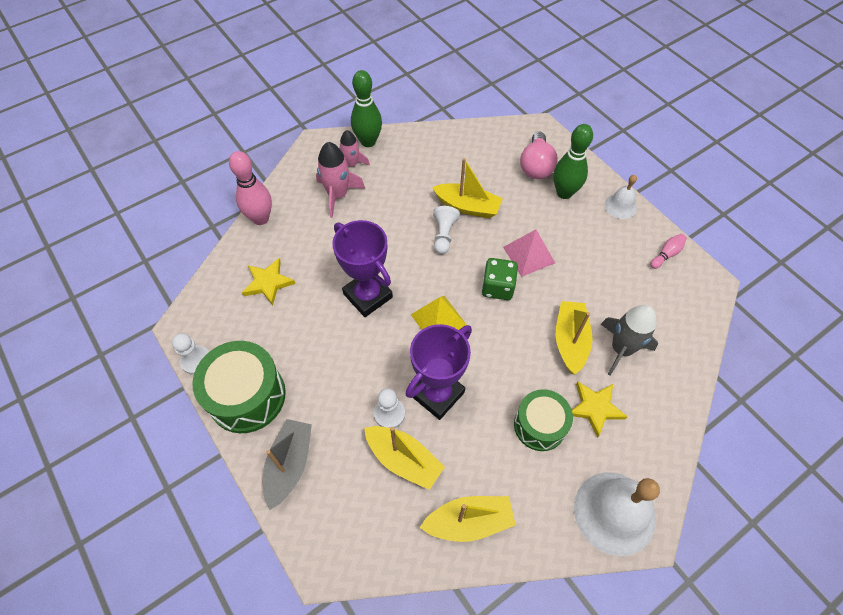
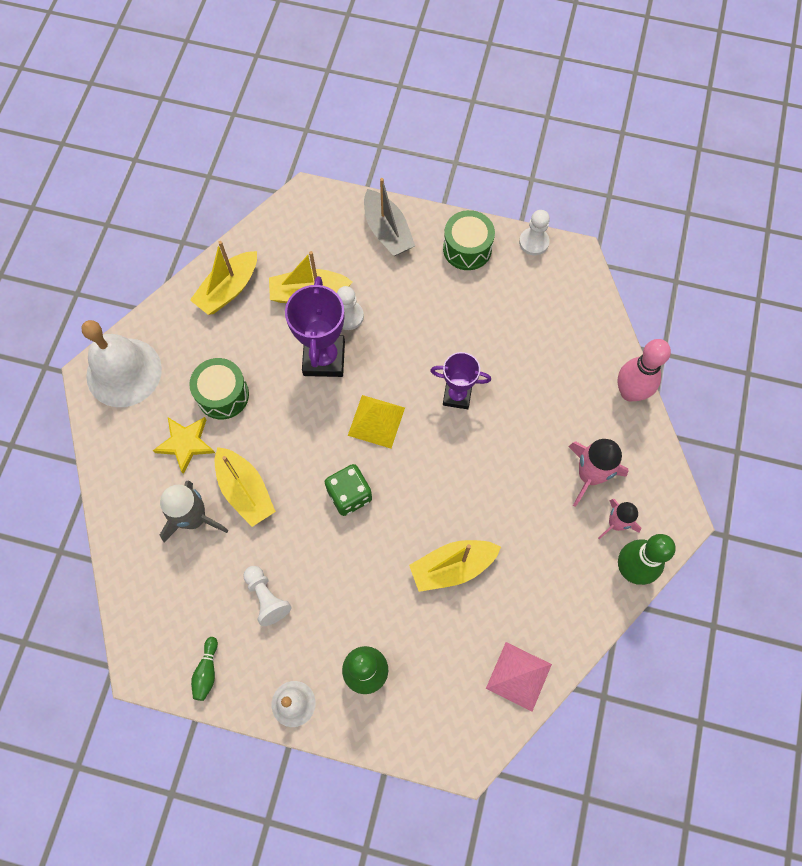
camera: 140 degrees right, 10 degrees up
green drum [192,341,286,433] -> green drum [443,210,495,270], size x0.66
yellow star [242,258,295,305] -> none
purple trophy [332,220,393,317] -> purple trophy [430,352,491,409], size x0.64
white pawn [433,206,460,254] -> white pawn moved to [243,566,292,626]
pink pyramid [503,229,555,277] -> pink pyramid moved to [486,642,552,712]
pink light bulb [520,132,558,179] -> none
pink bowling pin [650,234,687,269] -> green bowling pin [191,637,218,701]

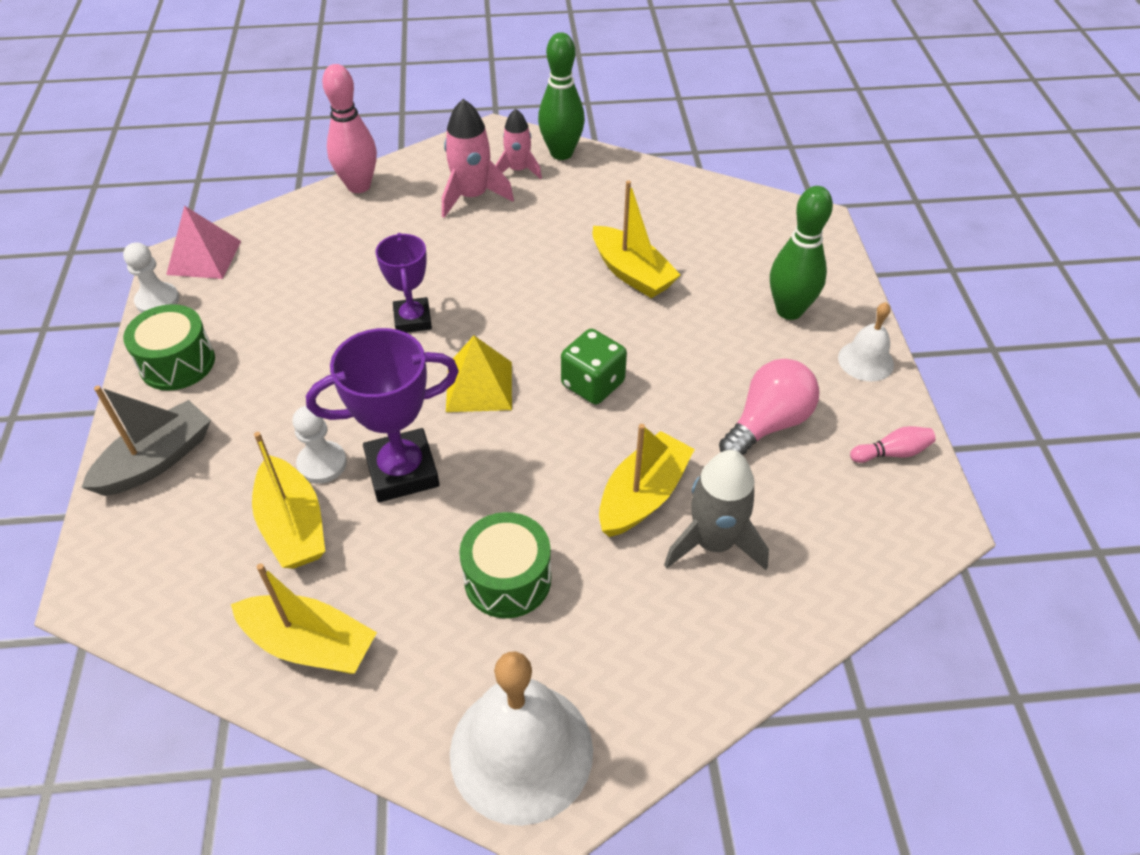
camera: 110 degrees left, 20 degrees down
yellow star [153,417,215,474] -> none
green bowling pin [191,637,218,701] -> pink bowling pin [850,426,936,463]
white pawn [243,566,292,626] -> pink light bulb [719,359,819,455]
pink pyramid [486,642,552,712] -> pink pyramid moved to [166,206,241,279]

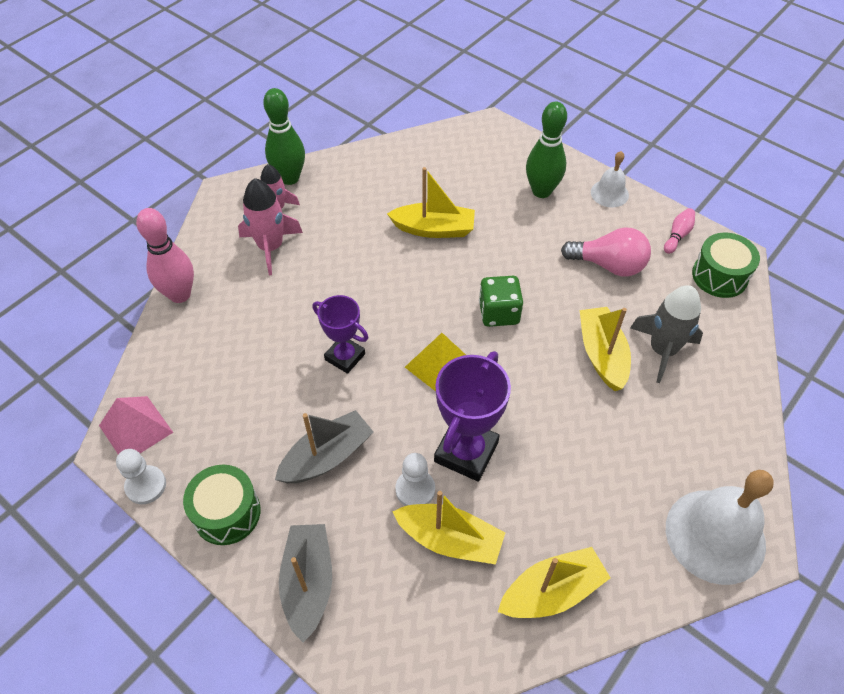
camera: 45 degrees left, 5 degrees up
green drum [459,512,551,618] -> green drum moved to [692,232,760,298]
pink light bulb [719,359,819,455] -> pink light bulb turned 105 degrees clockwise [561,227,651,276]
none -> grey boat [275,410,374,483]

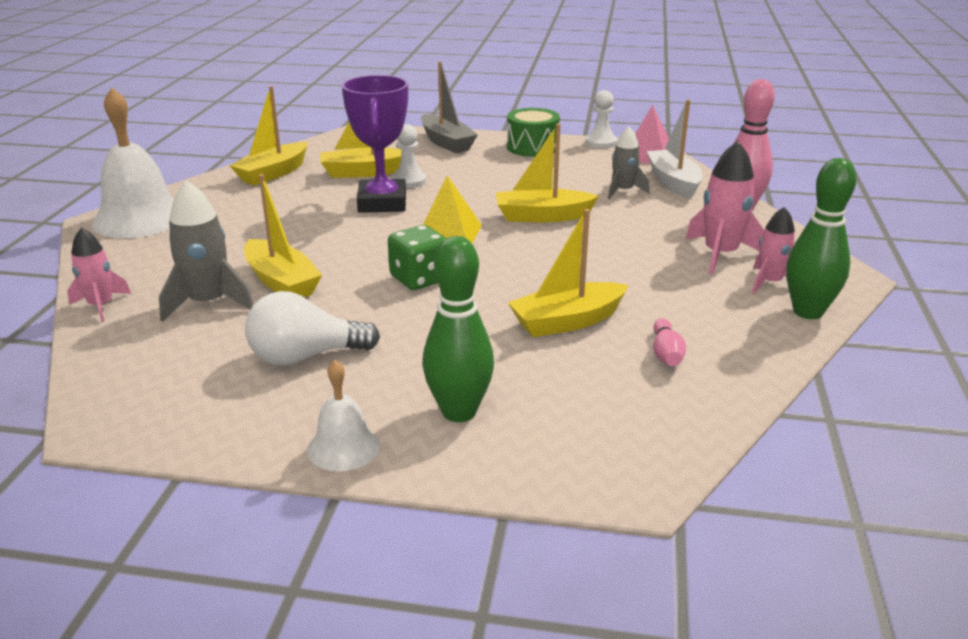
camera: 150 degrees right, 25 degrees down
grey boat [275,410,374,483] -> none
purple trophy [313,295,368,374] -> yellow boat [496,124,599,223]
pink light bulb [561,227,651,276] -> white light bulb [245,291,380,365]
pink bowling pin [664,208,695,254] -> pink bowling pin moved to [653,318,686,366]
green drum [692,232,760,298] -> none
none -> pink rocket [67,227,131,322]
none -> grey rocket [608,127,650,199]
none -> white boat [647,99,702,199]

